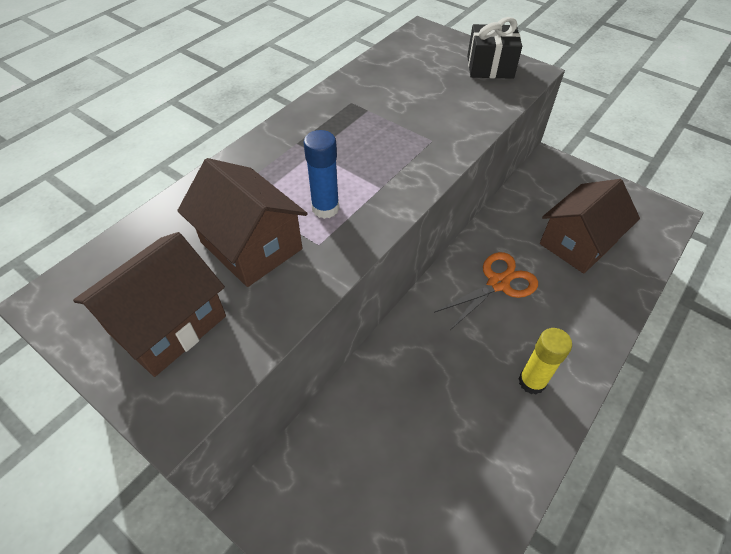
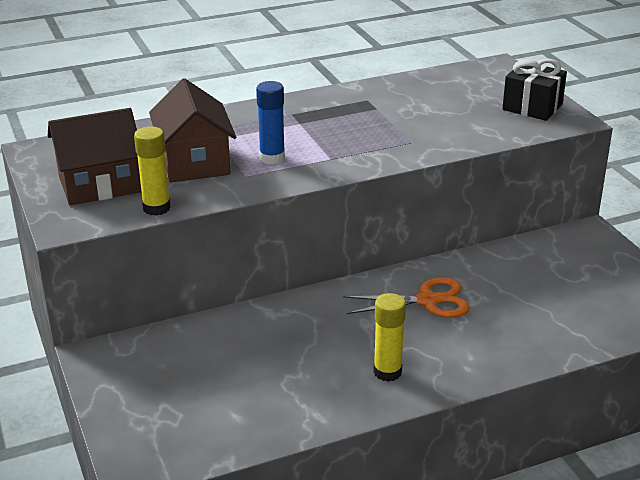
camera: 30 degrees right, 20 degrees down
brown house [540,179,640,274] -> none
none -> yellow glue stick [134,126,171,216]

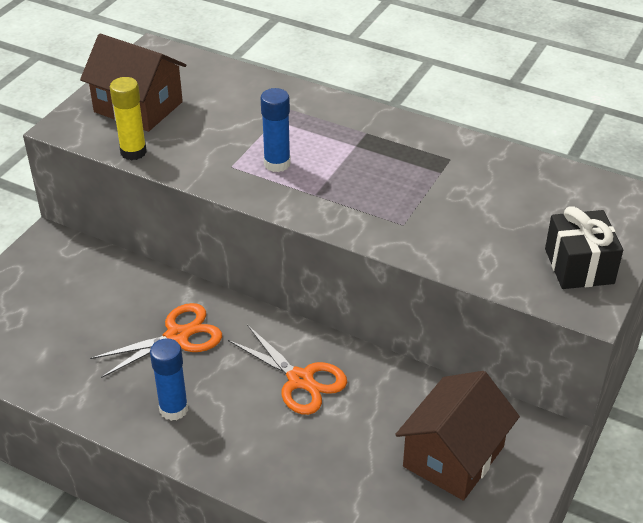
camera: 50 degrees right, 10 degrees up
brown house [149,78,236,182] -> brown house moved to [395,371,520,501]
yellow glue stick [373,293,406,382] -> blue glue stick [150,338,188,421]
none -> orange scissors [90,303,222,378]

